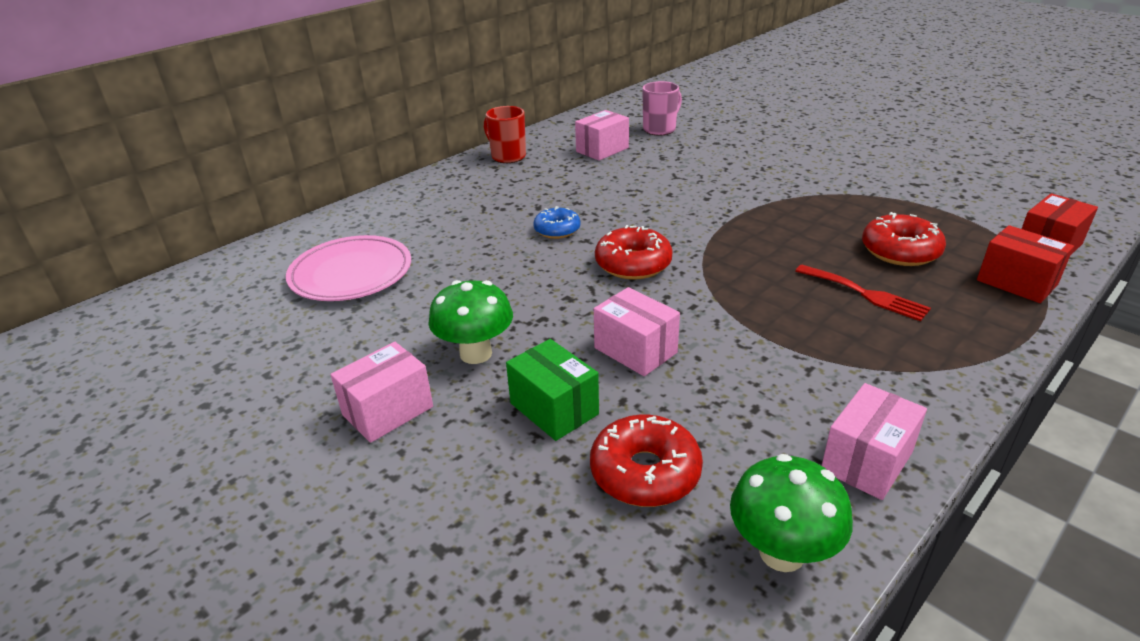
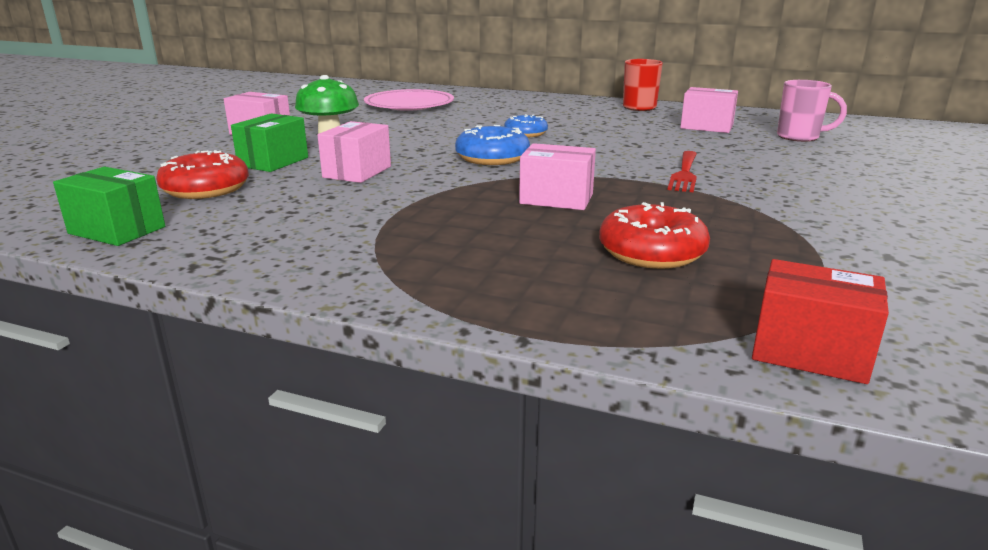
camera: 65 degrees right, 10 degrees down
red donut [595,225,673,280] -> blue donut [455,125,530,165]
green mushroom [730,454,853,572] -> green box [53,167,165,246]
red fork [796,264,931,321] -> red fork moved to [667,151,697,192]
pink box [822,383,927,500] -> pink box moved to [519,143,596,210]
red box [977,225,1074,303] -> none

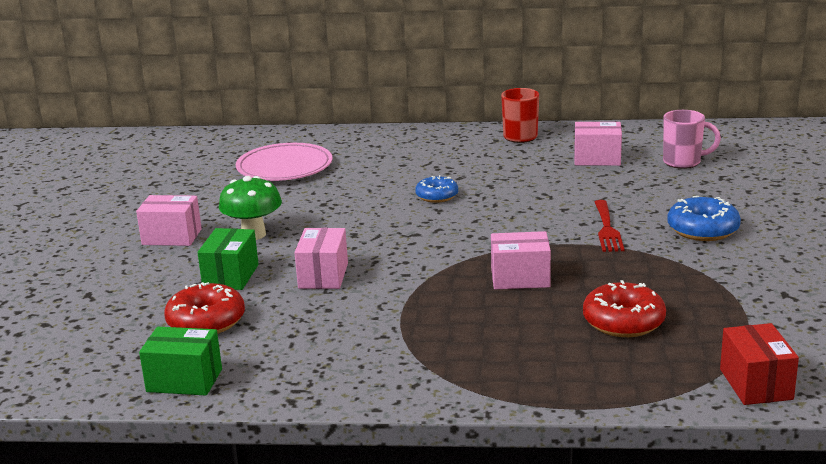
camera: 15 degrees left, 0 degrees up
blue donut [455,125,530,165] -> blue donut moved to [667,196,741,241]
red box [752,259,889,384] -> red box turned 75 degrees clockwise [720,323,799,405]

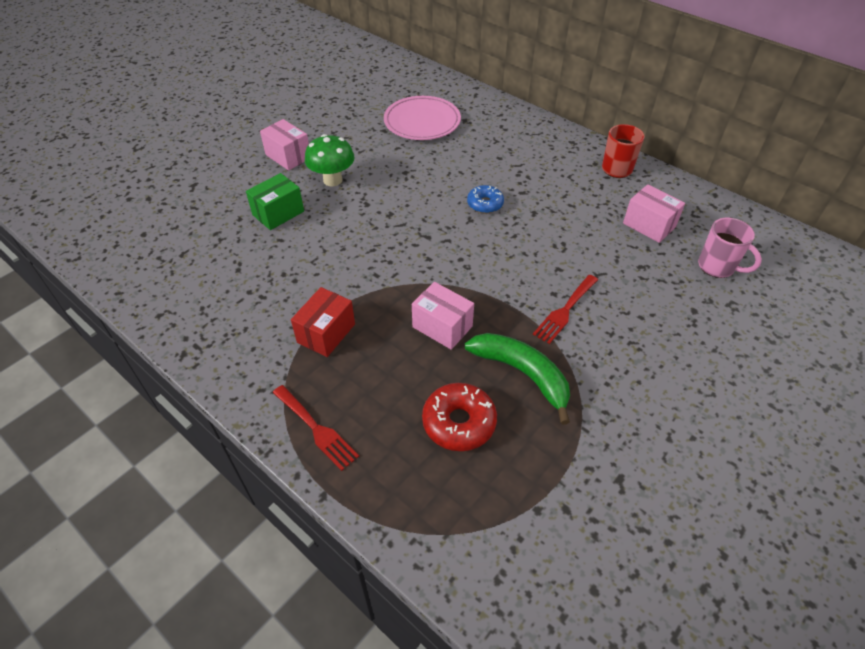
camera: 35 degrees right, 25 degrees up
green box [139,327,222,395] -> none
red donut [164,282,245,334] -> none
pink box [294,228,348,289] -> none
blue donut [667,196,741,241] -> none
red box [720,323,799,405] -> red box moved to [291,287,355,357]
none -> red fork [273,385,359,471]
none -> green banana [465,333,570,425]

